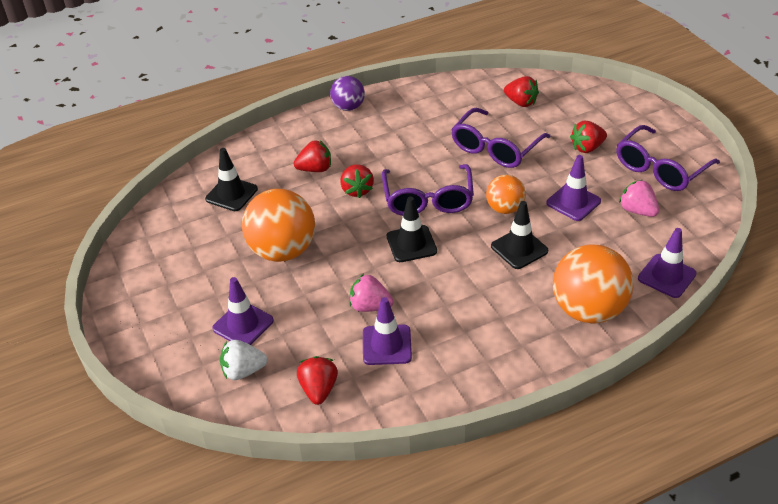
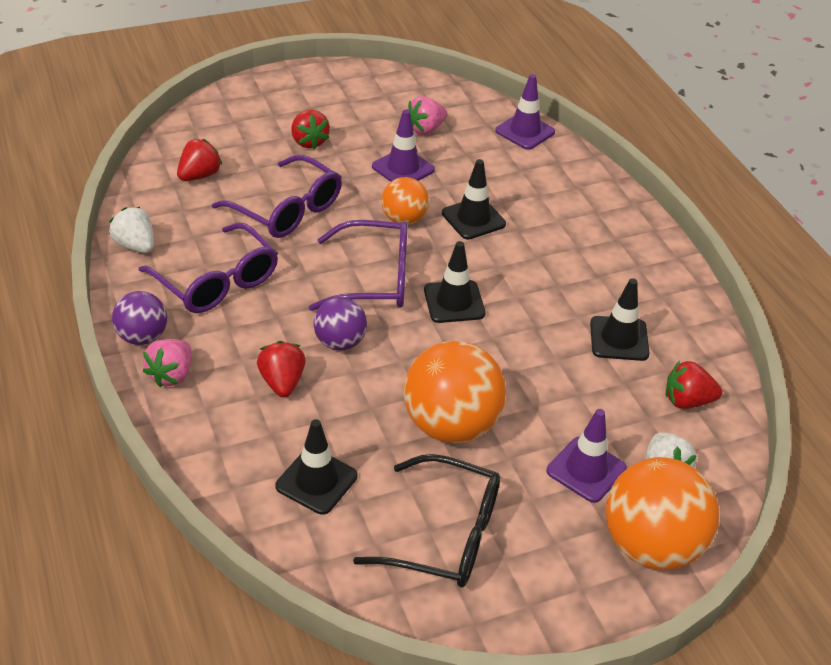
camera: 90 degrees left, 0 degrees up
red strawberry [340,164,374,198] -> purple ball [314,297,367,351]
pink strawberry [349,274,393,312] -> pink strawberry moved to [143,339,192,387]
purple traffic cone [363,297,412,365] -> black traffic cone [590,278,649,361]
orange ball [553,244,634,323] -> orange ball moved to [606,457,719,570]
purple glasses [616,125,720,191] -> purple glasses moved to [139,222,278,313]
none -> white strawberry [109,207,154,253]
none -> black glasses [353,454,500,588]

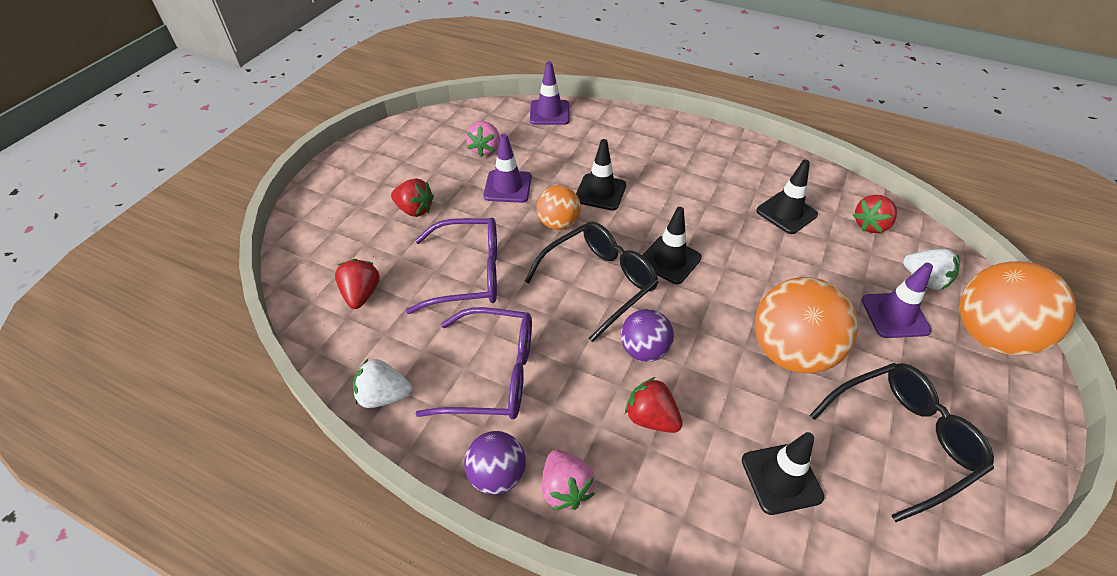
camera: 40 degrees left, 5 degrees up
purple glasses [308,220,408,311] -> black glasses [524,222,659,342]

